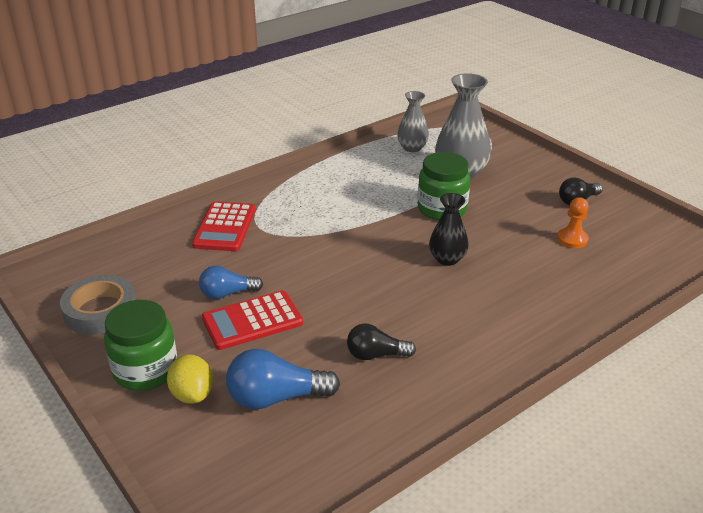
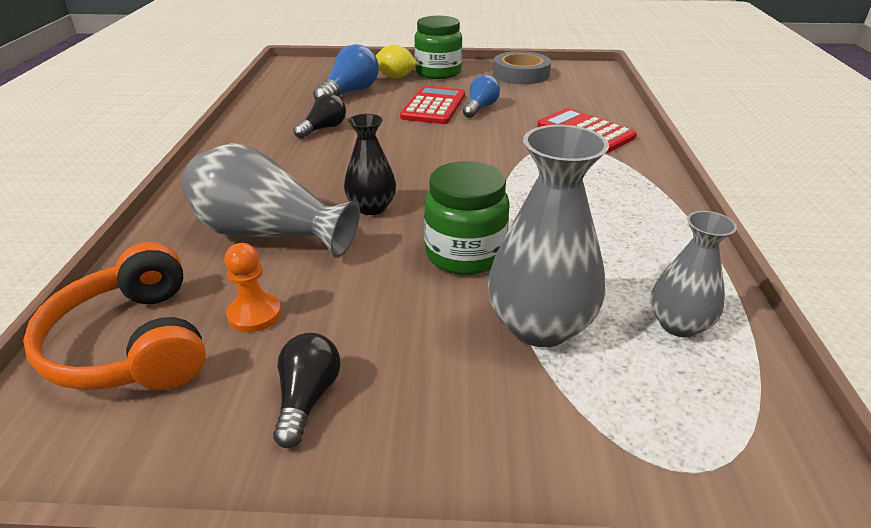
camera: 130 degrees right, 0 degrees up
none -> orange headphones [23,242,206,390]
none -> grey vase [182,143,360,258]

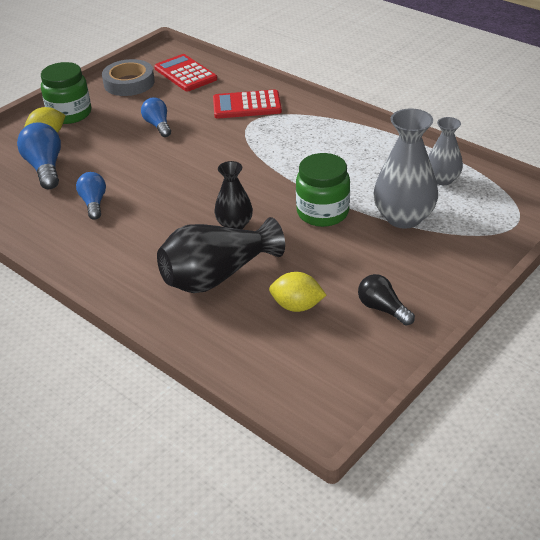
camera: 50 degrees left, 5 degrees up
orange headphones [23,242,206,390] -> none
grey vase [182,143,360,258] -> black vase [157,217,285,293]
orange pawn [224,243,281,332] -> yellow lemon [269,272,326,312]
black light bulb [293,93,346,139] -> blue light bulb [76,172,106,220]
red calculator [400,86,465,124] -> red calculator moved to [154,54,217,91]

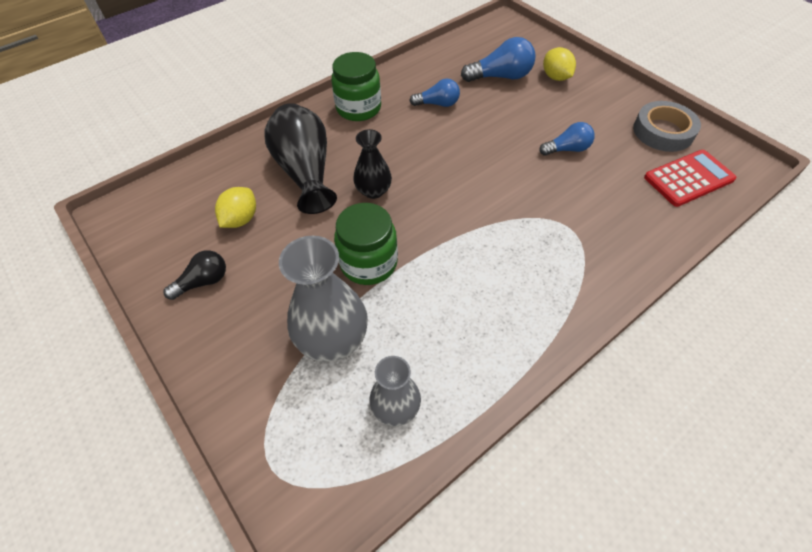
camera: 100 degrees right, 15 degrees up
green jar [41,62,91,124] -> green jar moved to [331,52,381,121]
red calculator [213,89,282,119] -> none

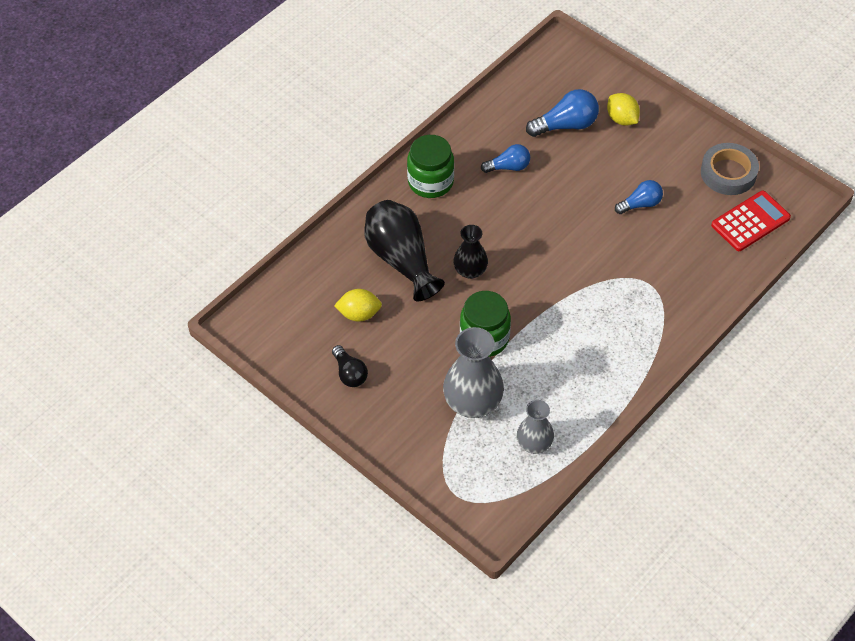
camera: 10 degrees left, 0 degrees up
black light bulb [164,250,226,300] -> black light bulb turned 105 degrees clockwise [332,345,368,387]
yellow lemon [215,187,256,228] -> yellow lemon turned 75 degrees clockwise [334,289,382,322]

